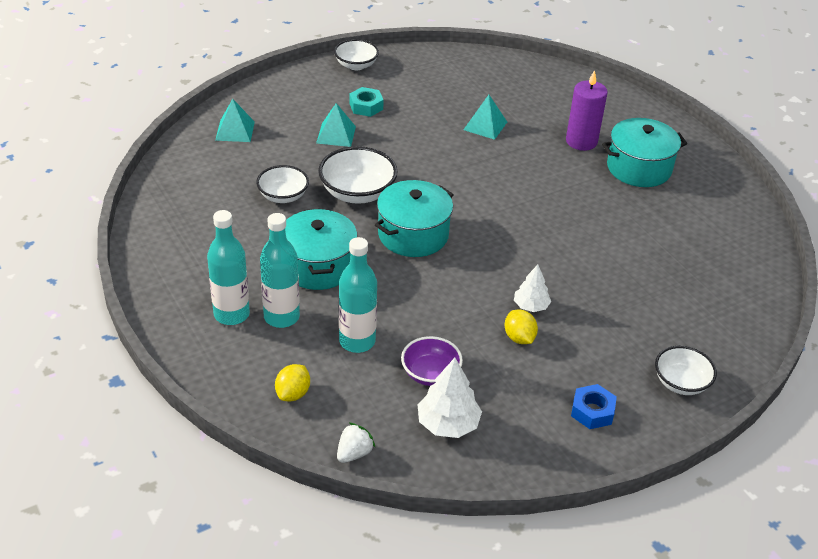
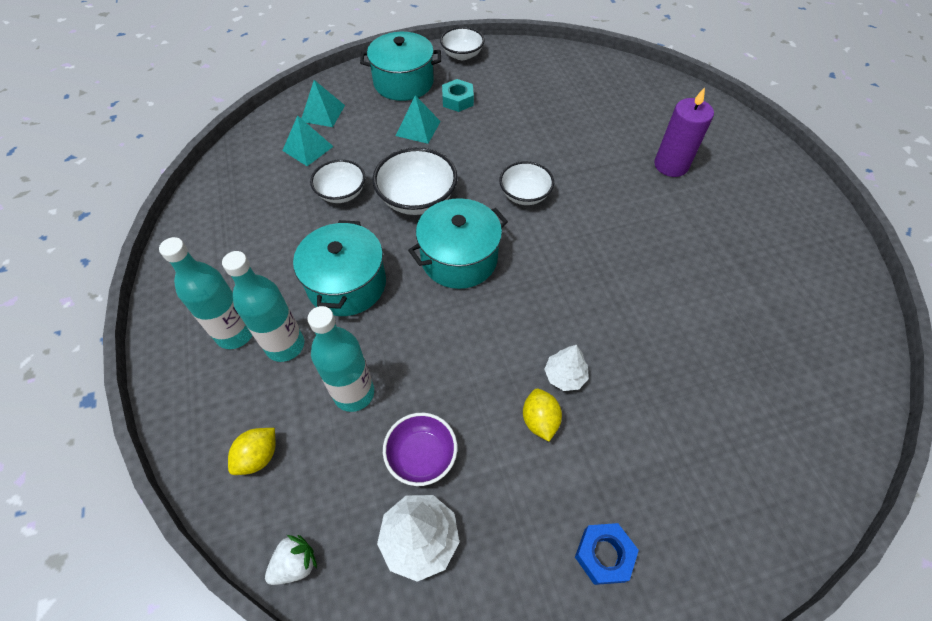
camera: 15 degrees right, 15 degrees up
turquoise pyramid [463,95,507,140] -> turquoise pyramid moved to [282,115,334,166]
turquoise pot [602,118,687,187] -> turquoise pot moved to [360,32,441,101]
white bowl [655,346,717,395] -> white bowl moved to [499,161,554,205]

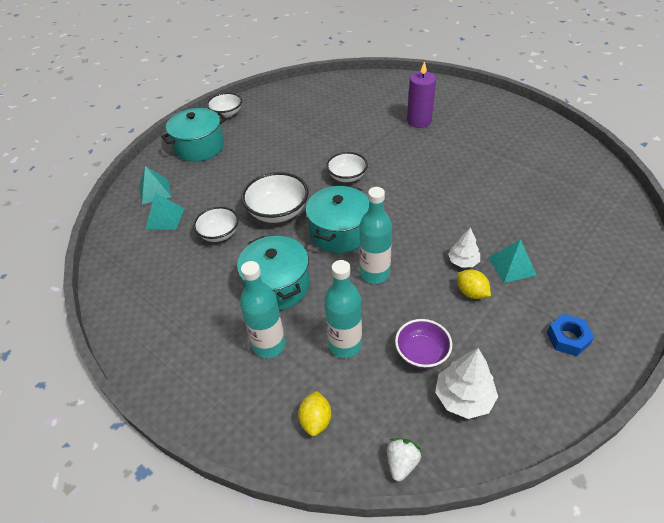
camera: 30 degrees left, 10 degrees down
turquoise bottle [159,237,253,349] -> turquoise bottle moved to [359,187,392,284]
turquoise pyramid [396,95,441,144] -> turquoise pyramid moved to [488,239,537,283]
turquoise nut [442,79,474,112] -> none

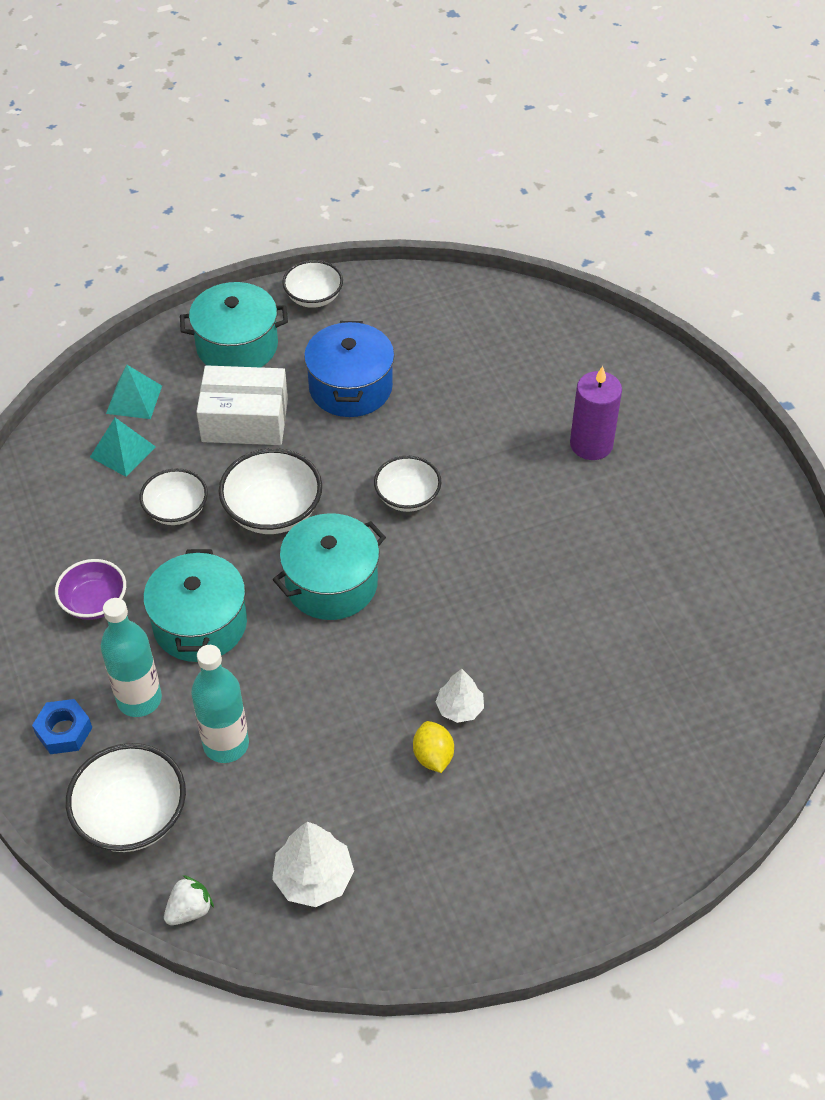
camera: 25 degrees right, 5 degrees up
yellow lemon [298,391,331,436] -> white bowl [66,743,186,852]
turquoise bottle [359,187,392,284] -> none
purple bowl [395,319,452,369] -> purple bowl moved to [55,559,126,620]
turquoise pyramid [488,239,537,283] -> none
blue nut [547,314,594,356] -> blue nut moved to [32,699,92,754]
none -> white box [196,365,288,445]
none -> blue pot [304,321,394,417]

